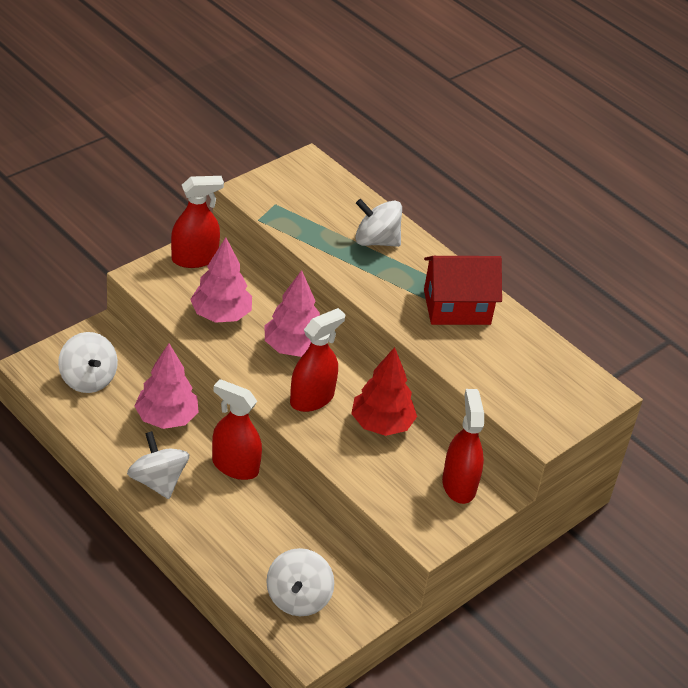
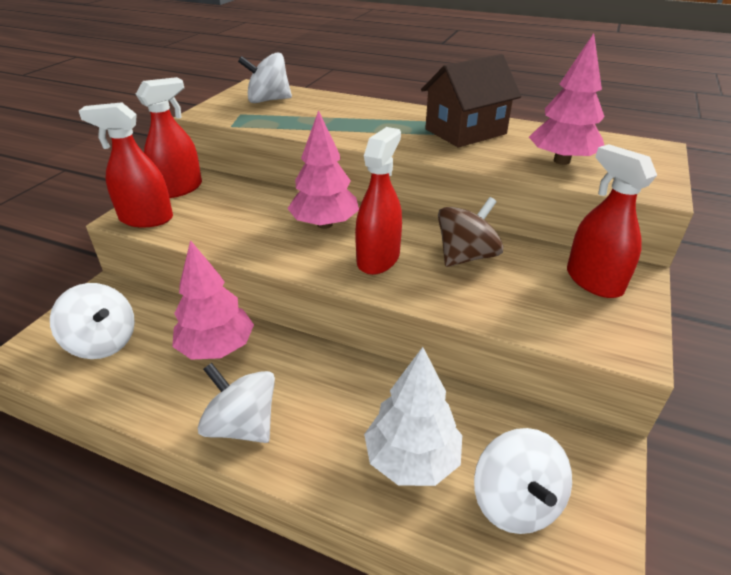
camera: 20 degrees left, 5 degrees down
pink tree [190,237,252,323] -> pink tree moved to [529,33,605,165]
red spray bottle [212,379,262,480] -> red spray bottle moved to [79,102,173,227]
red tree [351,347,417,436] -> brown spinning top [438,197,503,267]
white spinning top [355,199,402,247] -> white spinning top moved to [238,52,292,103]
red house [424,256,502,325] -> brown house [421,54,522,147]
none -> white tree [364,347,462,486]

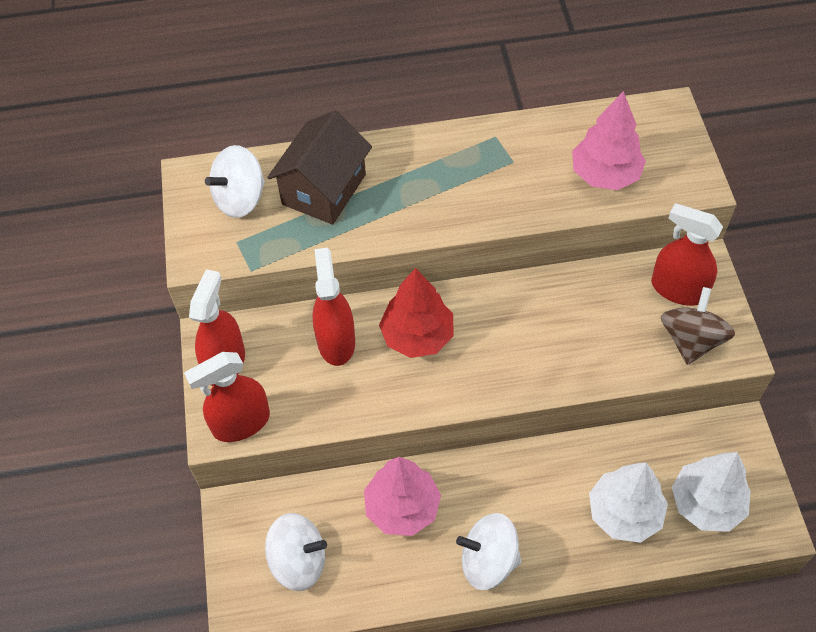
camera: 30 degrees left, 20 degrees up
pink tree [287,110,359,229] -> red tree [379,268,454,358]
red spray bottle [355,127,402,275] -> red spray bottle moved to [313,248,355,366]
brown house [421,54,522,147] -> brown house moved to [267,110,372,225]
brown spinning top [438,197,503,267] -> brown spinning top moved to [661,287,735,365]
white spinning top [474,428,572,534] -> white tree [672,452,751,532]

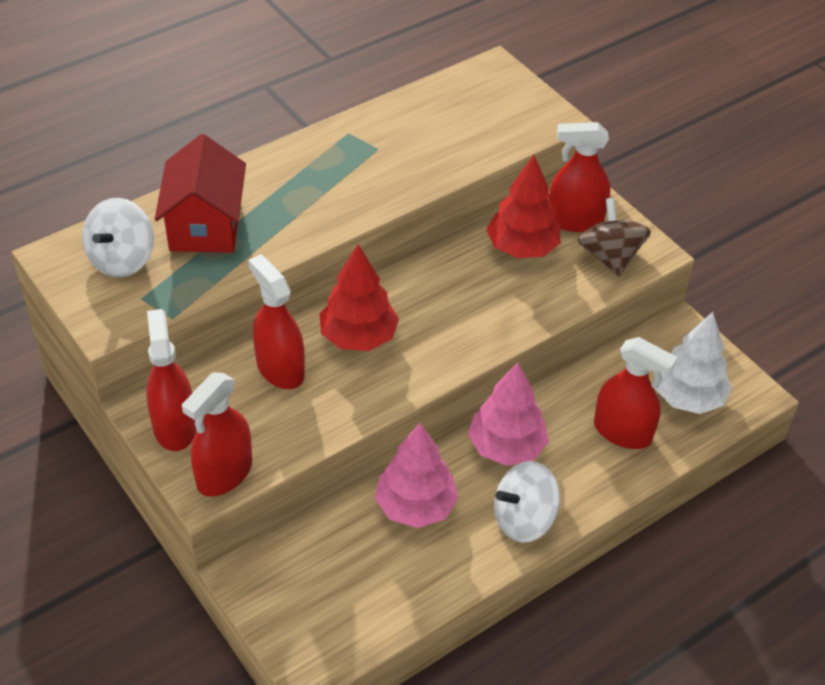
camera: 30 degrees left, 10 degrees down
white spinning top [265,513,327,591] -> none
brown house [267,110,372,225] -> red house [155,134,246,253]
pink tree [572,91,646,190] -> pink tree moved to [468,362,549,466]
white tree [589,463,668,543] -> red spray bottle [594,337,678,449]
none -> red tree [486,155,560,258]

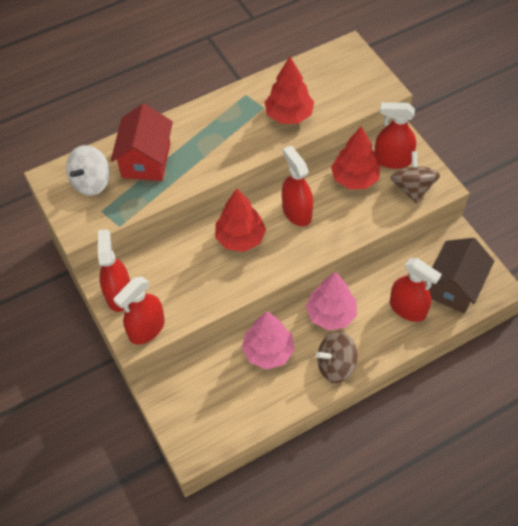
camera: 10 degrees right, 10 degrees up
red spray bottle [248,254,305,389] -> red spray bottle moved to [282,146,313,226]
white spinning top [494,461,560,543] -> brown spinning top [316,331,357,383]
white tree [655,312,732,414] -> brown house [425,238,494,314]
none -> red tree [265,57,314,124]

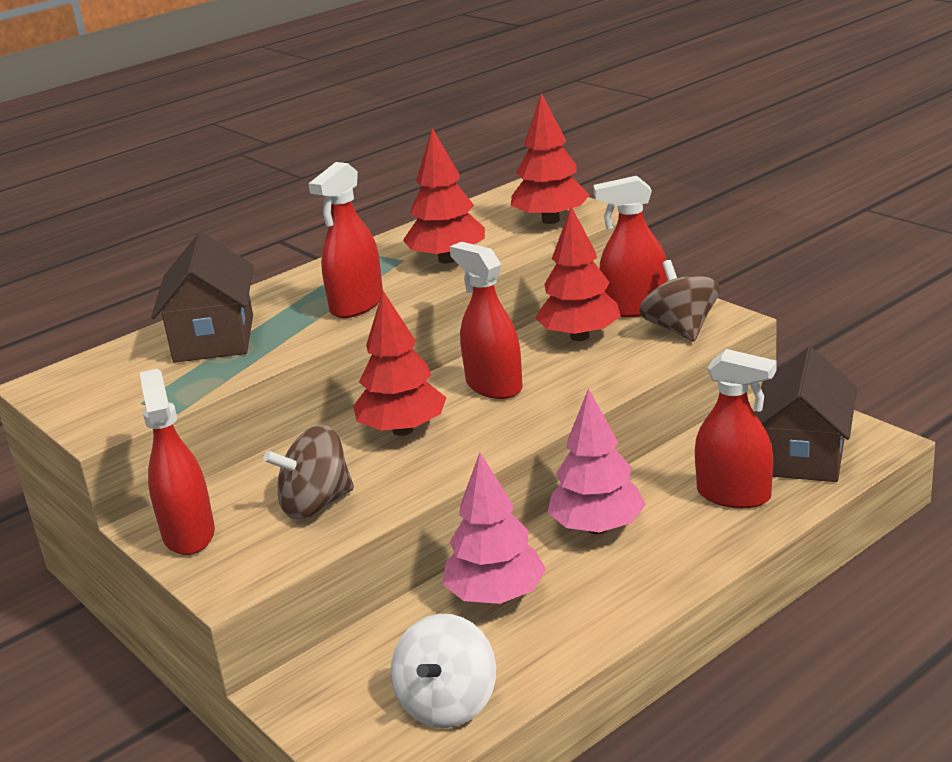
camera: 10 degrees left, 30 degrees down
white spinning top [66,145,110,196] -> white spinning top moved to [391,614,496,728]
red house [111,103,173,181] -> brown house [151,232,254,363]
red spray bottle [113,276,165,345] -> red spray bottle moved to [308,162,383,318]
brown spinning top [316,331,357,383] -> brown spinning top moved to [263,425,354,520]
none -> red tree [511,93,590,224]

